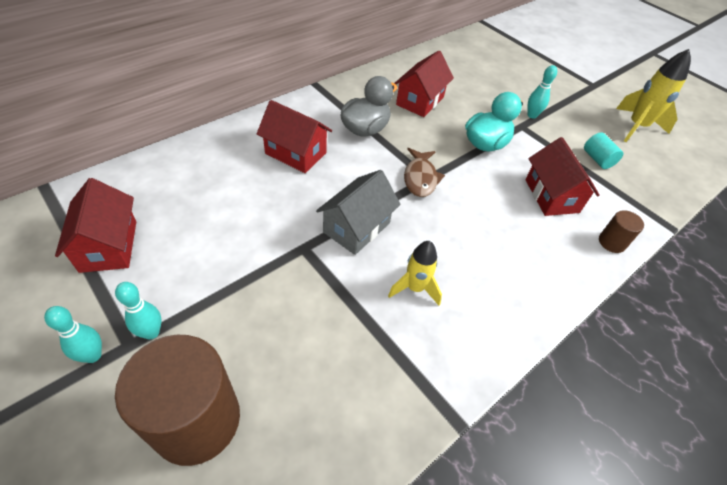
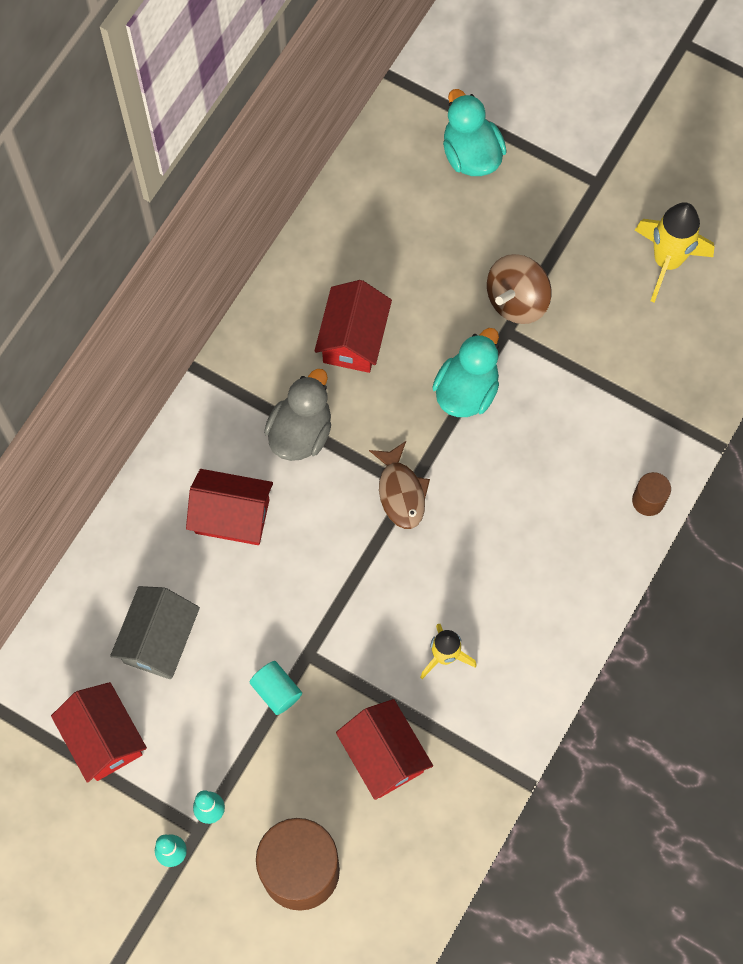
camera: 15 degrees left, 20 degrees up
grey house [316,170,401,255] -> grey house moved to [110,586,200,679]
red house [525,137,600,216] -> red house moved to [336,699,433,800]
turquoise bowling pin [528,65,557,119] -> brown spinning top [487,254,551,324]
turquoise cylinder [584,132,623,169] -> turquoise cylinder moved to [250,661,302,715]
none -> turquoise duck [443,89,507,176]

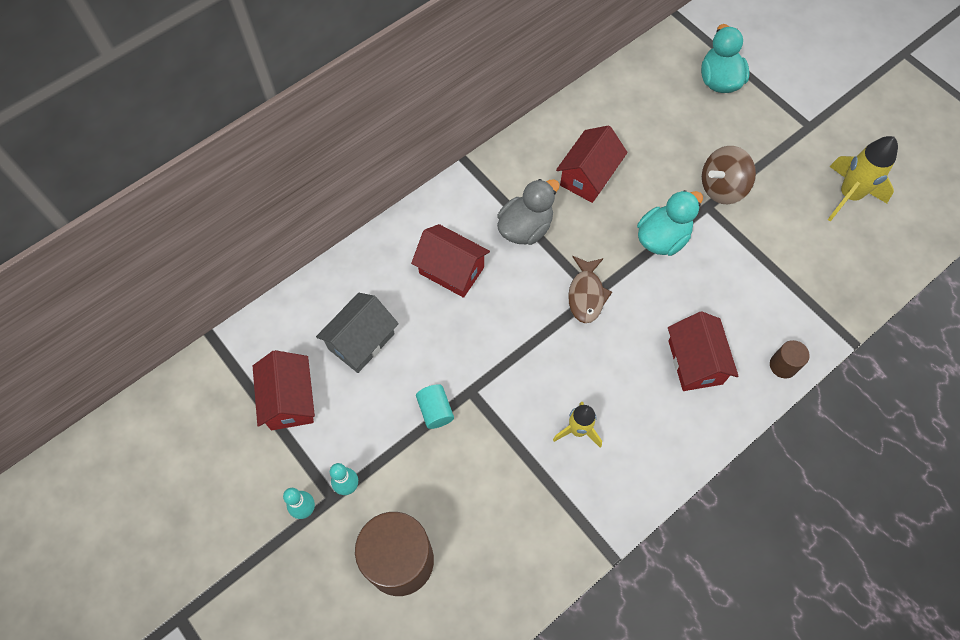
camera: 20 degrees right, 5 degrees down
red house [336,699,433,800] -> red house moved to [668,311,738,391]

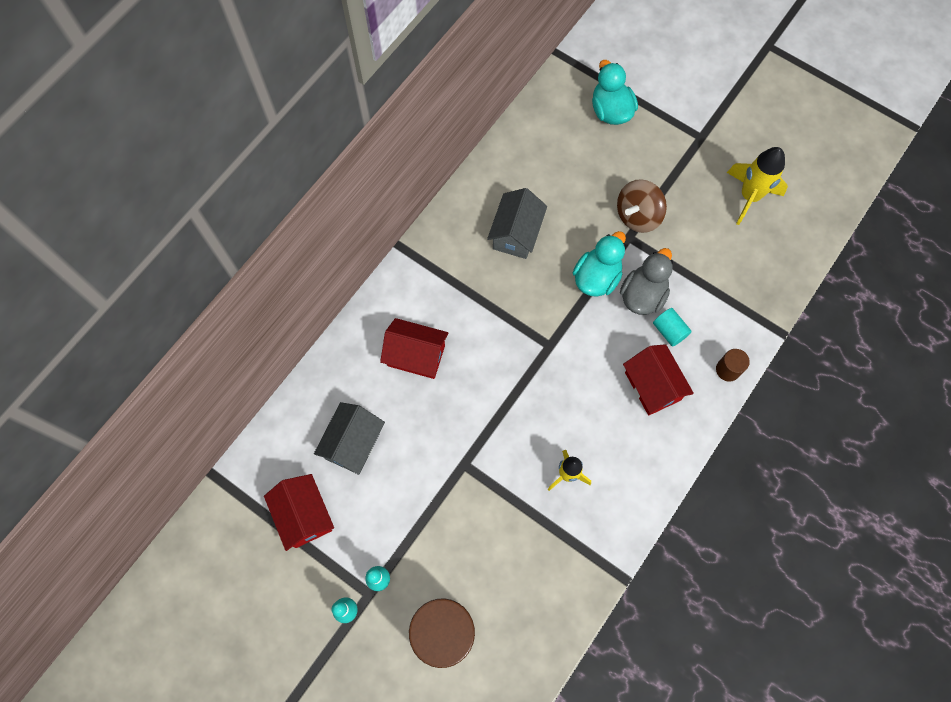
camera: 15 degrees left, 5 degrees up
turquoise cylinder [416,384,454,429] -> turquoise cylinder moved to [653,308,692,347]
grey duck [497,179,560,245] -> grey duck moved to [620,248,673,315]
red house [556,125,628,203] -> grey house [487,188,547,259]
brown fish [568,256,612,323] -> none

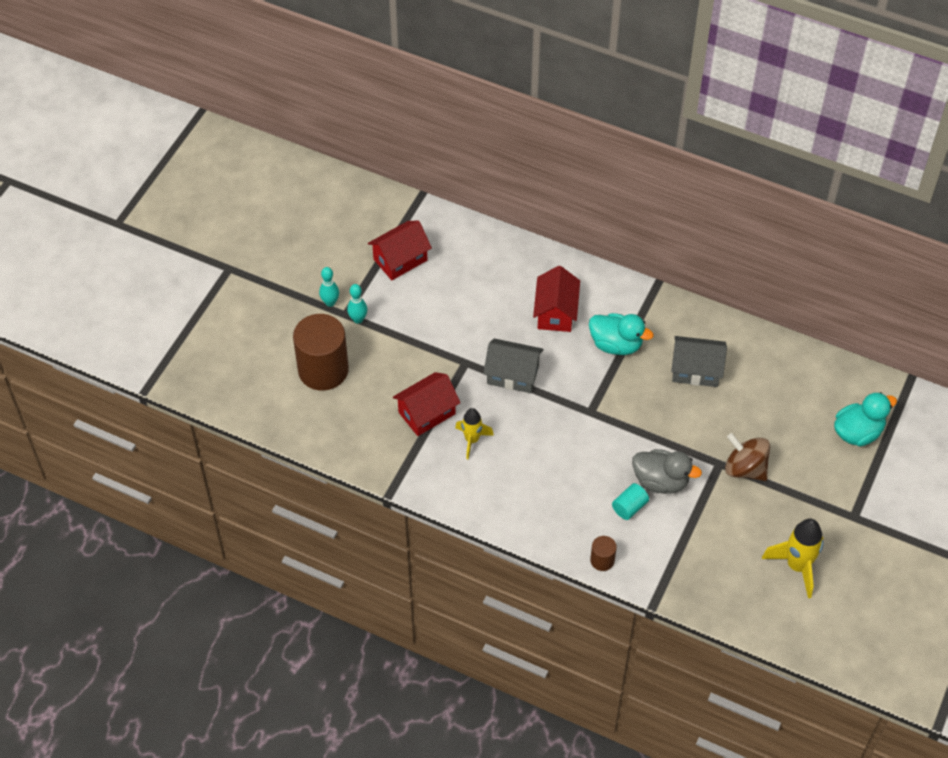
camera: 80 degrees right, 15 degrees down
grey house [314,402,385,475] -> grey house moved to [483,338,543,393]
turquoise duck [573,231,626,297] -> turquoise duck moved to [589,313,654,355]
red house [623,344,694,416] -> red house moved to [393,372,460,436]

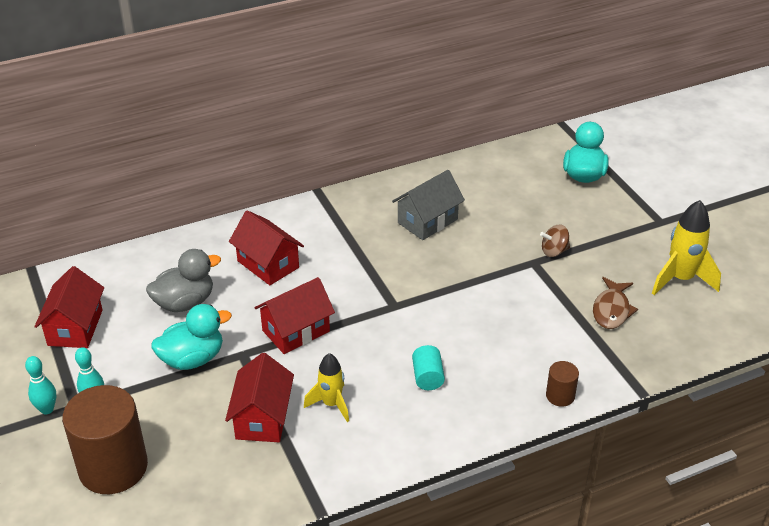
camera: 50 degrees left, 15 degrees down
grey house [483,338,543,393] -> red house [254,277,335,354]
turquoise duck [589,313,654,355] -> turquoise duck moved to [151,304,232,370]
turquoise cylinder [612,483,649,520] -> turquoise cylinder moved to [412,345,445,390]
grey duck [632,449,702,494] -> grey duck moved to [146,249,221,312]
brown spinning top [725,433,770,481] -> brown spinning top [540,224,570,257], size x0.61
none -> brown fish [593,277,638,329]

